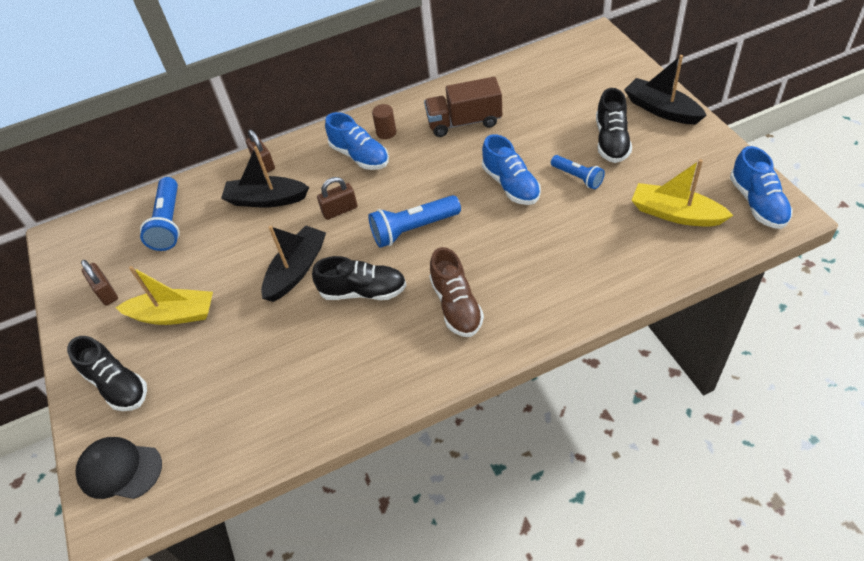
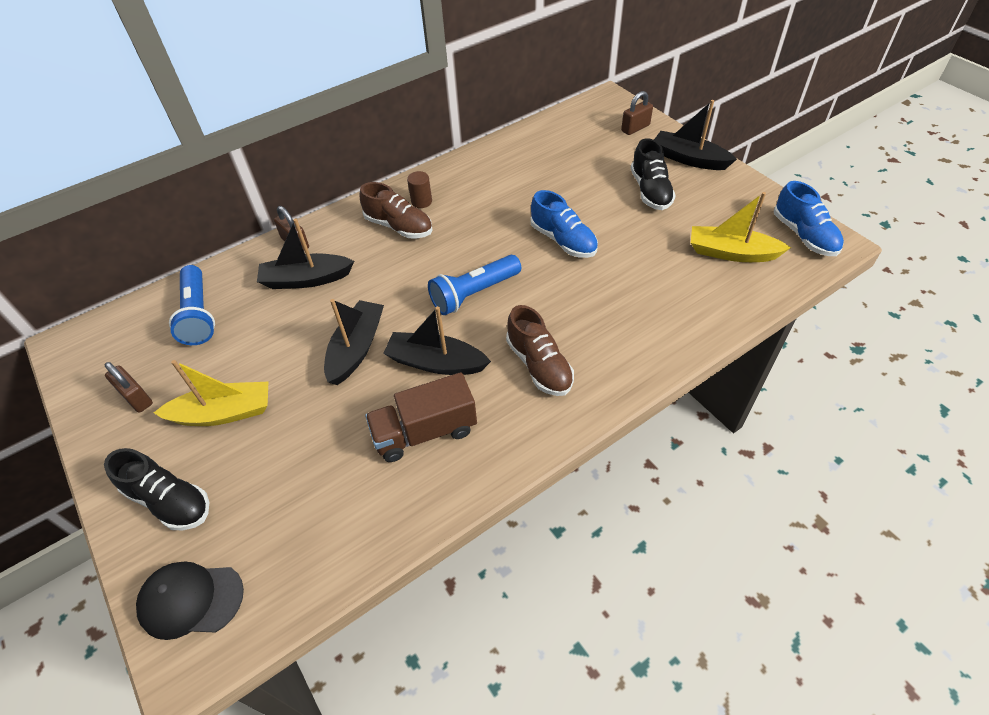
camera: 15 degrees left, 0 degrees up
black shoe [312,256,407,300] -> black boat [383,306,491,375]
brown padlock [317,177,358,220] -> brown padlock moved to [621,91,653,135]
blue shoe [325,112,389,170] -> brown shoe [360,182,433,238]
brown truck [424,77,502,137] -> brown truck moved to [365,372,477,462]
blue flashlight [551,155,605,189] -> none

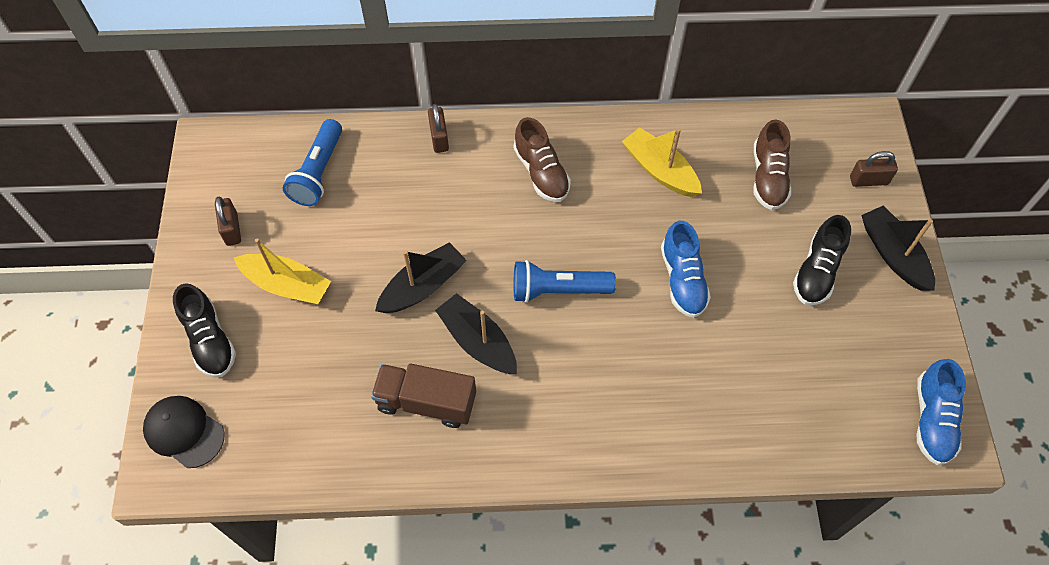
camera: 30 degrees right, 10 degrees up
black boat [257,219,354,289] -> none
brown cylinder [407,171,432,208] -> none
brown shoe [506,305,574,396] -> brown shoe moved to [753,119,791,210]
yellow boat [691,192,791,262] -> yellow boat moved to [622,127,702,197]

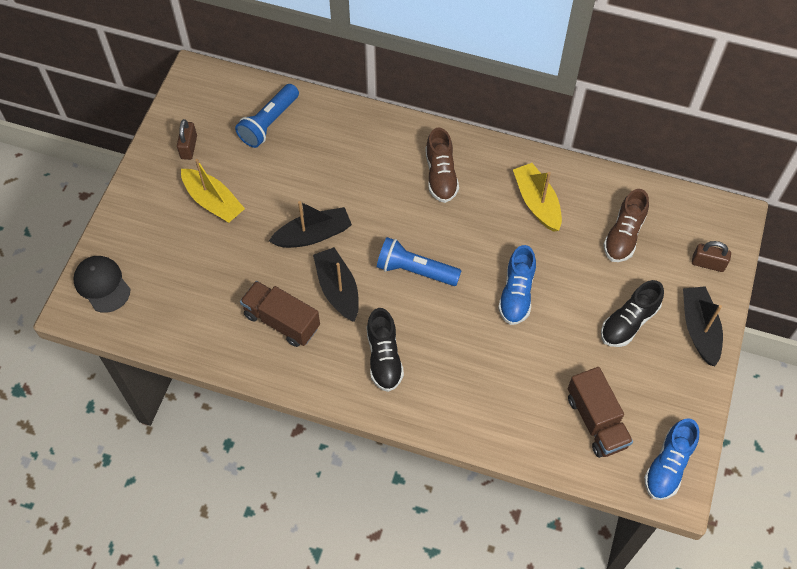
camera: 20 degrees right, 0 degrees up
black shoe [173,283,236,378] -> black shoe moved to [367,308,404,392]
brown padlock [428,104,449,153] -> none
none -> brown truck [568,367,633,458]

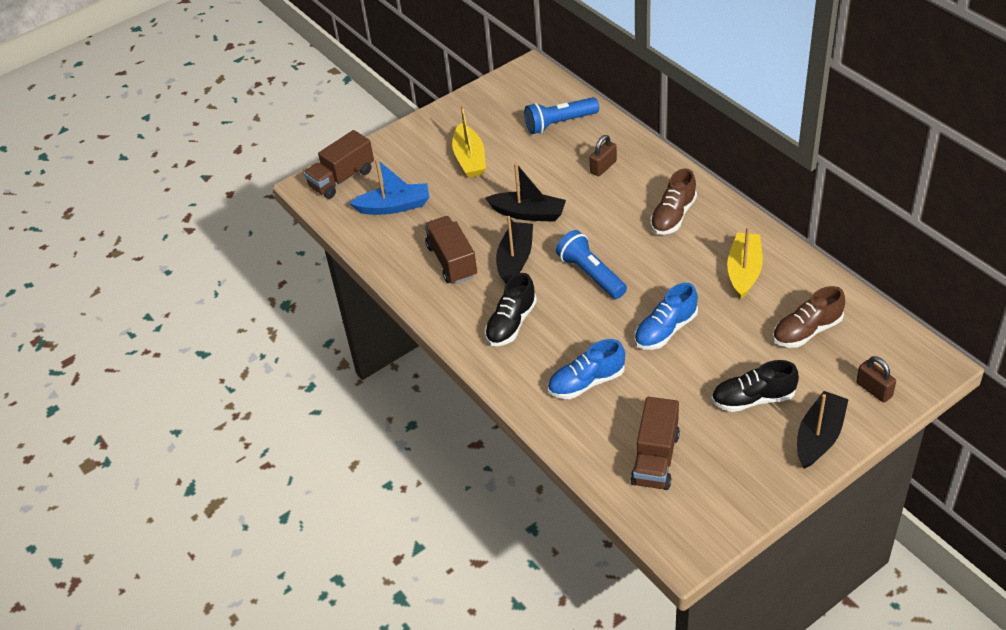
camera: 40 degrees right, 15 degrees down
black cap [73,256,130,313] -> brown truck [304,130,374,199]
brown padlock [177,119,197,160] -> brown padlock moved to [590,135,617,176]
blue shoe [644,418,699,500] -> blue shoe moved to [548,339,625,399]
none -> blue boat [349,159,429,215]

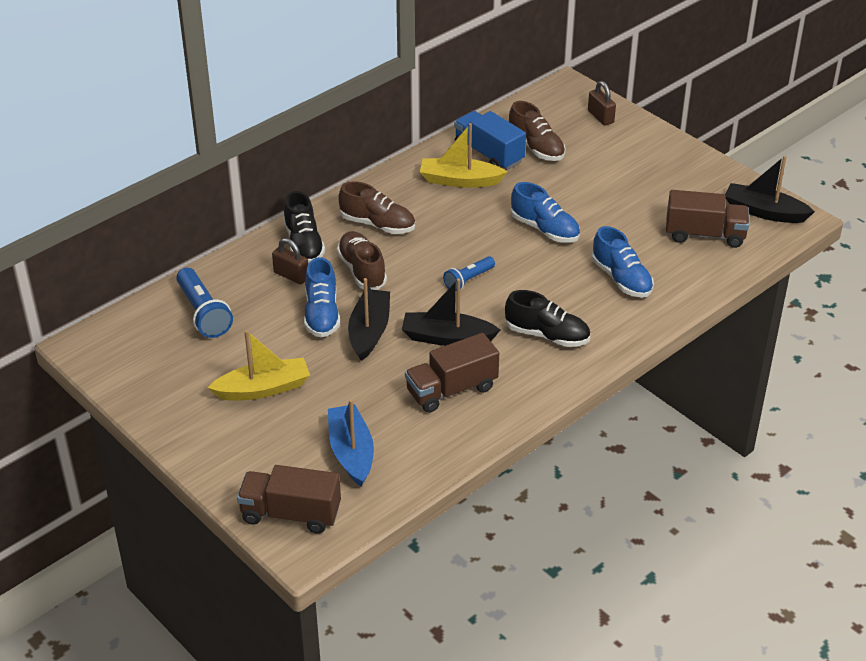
camera: 100 degrees left, 5 degrees down
brown truck [304,130,374,199] -> brown truck turned 150 degrees clockwise [237,465,341,534]
blue flashlight [556,230,627,299] -> blue flashlight [443,256,495,291], size x0.62
black shoe [711,360,799,412] -> black shoe moved to [283,191,325,264]
black boat [797,391,849,469] -> black boat moved to [725,156,815,223]
brown padlock [856,356,896,403] -> brown padlock turned 75 degrees counterclockwise [588,81,616,125]
none -> blue shoe [304,257,340,338]
none -> brown shoe [337,231,387,290]
none -> blue truck [454,111,526,170]

